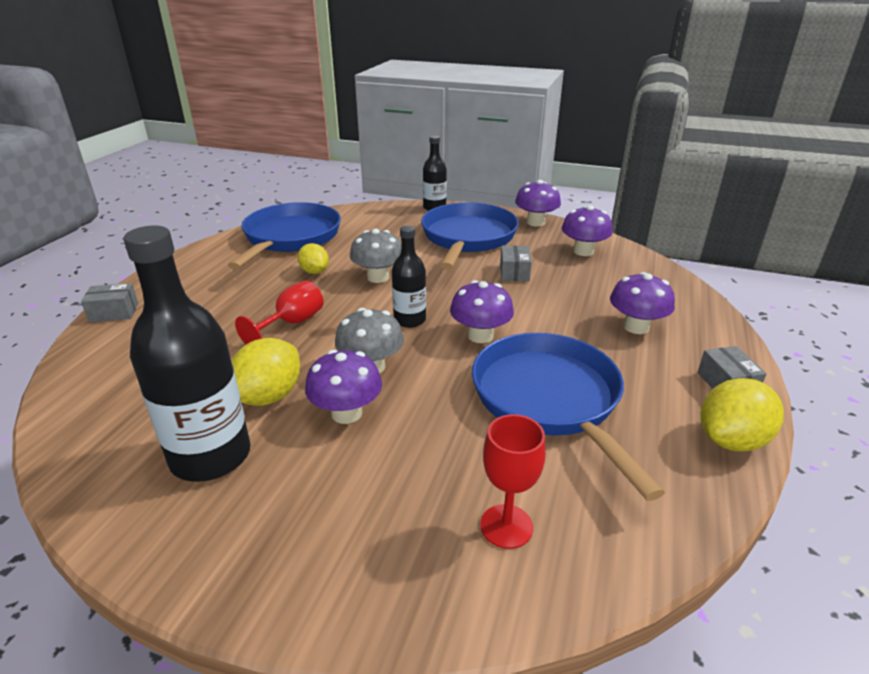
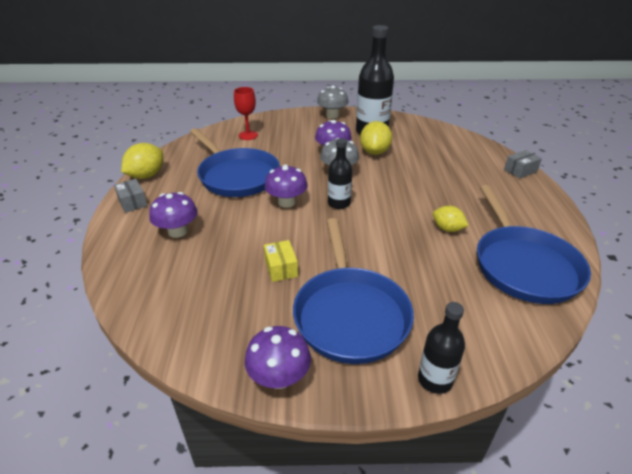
camera: 160 degrees right, 5 degrees up
red goblet [235,280,324,344] -> none
grey mushroom [350,229,401,283] -> grey mushroom moved to [317,86,349,119]
grey box [500,245,532,282] -> yellow box [264,240,298,282]
purple mushroom [562,205,613,256] -> none

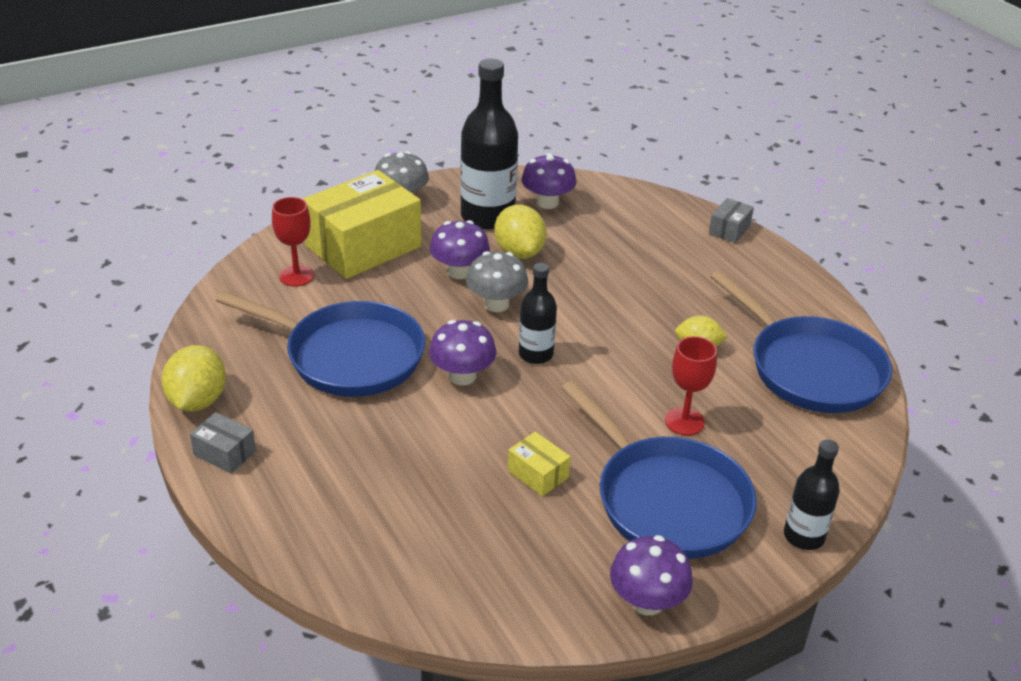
camera: 30 degrees left, 0 degrees up
purple mushroom [149,192,198,238] -> purple mushroom moved to [521,153,577,209]
none -> yellow box [303,170,422,279]
none -> red goblet [665,336,717,436]

